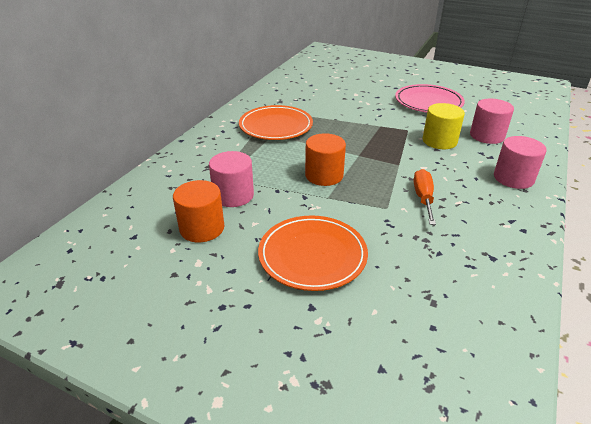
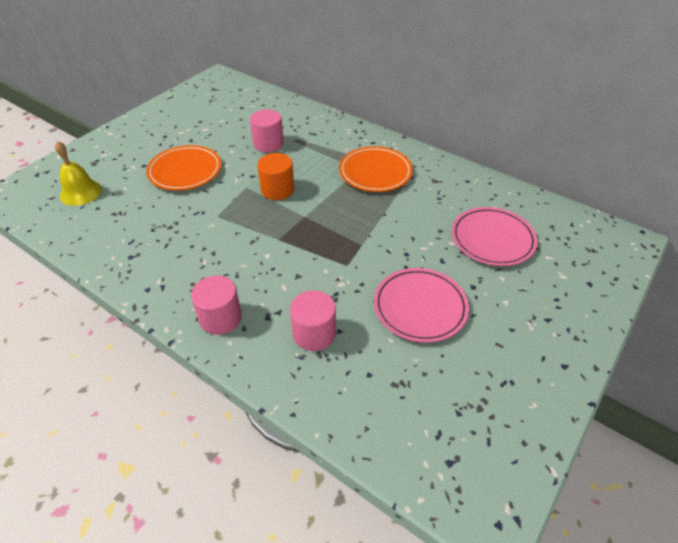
camera: 100 degrees right, 10 degrees up
orange cylinder [173,180,224,242] -> none
orange screwdriver [414,169,436,225] -> none
yellow cylinder [423,103,465,149] -> none
none -> yellow bell [55,141,102,206]
none -> pink plate [452,207,538,266]

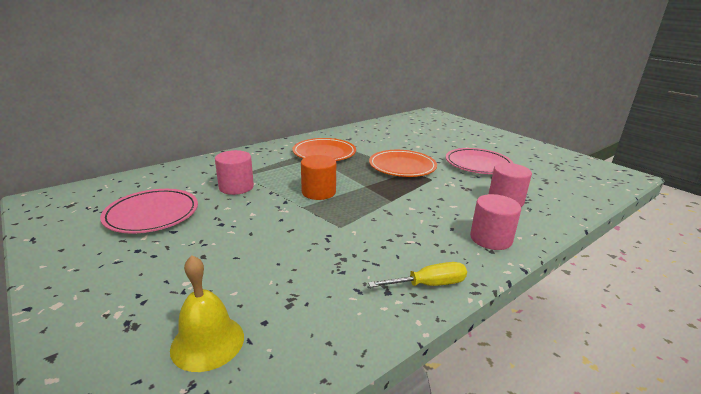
camera: 75 degrees left, 20 degrees down
orange plate [146,145,221,191] -> orange plate moved to [369,150,437,177]
pink plate [452,207,538,266] -> pink plate moved to [100,189,198,234]
none -> yellow screwdriver [368,262,467,288]

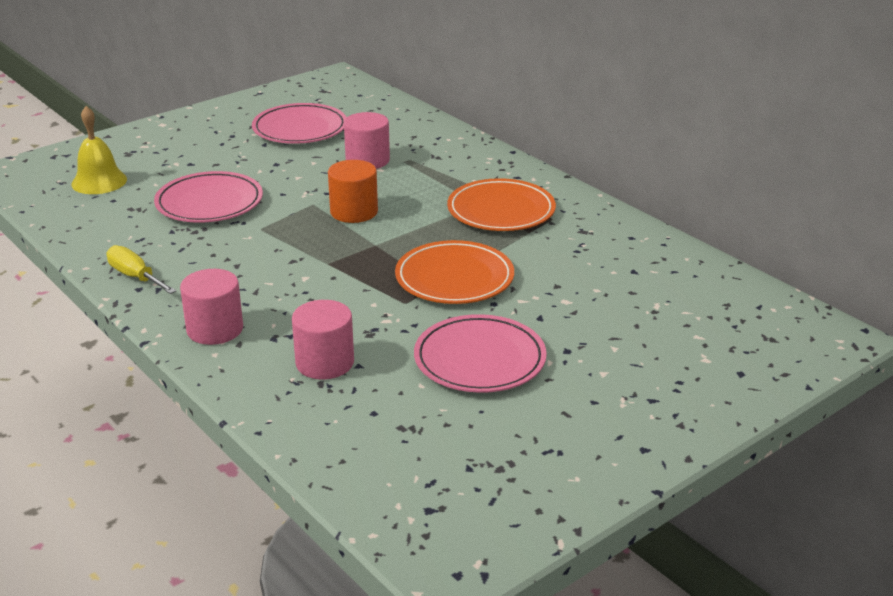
camera: 90 degrees right, 5 degrees up
yellow screwdriver [368,262,467,288] -> yellow screwdriver turned 150 degrees clockwise [107,245,177,294]
none -> pink plate [154,171,263,223]

